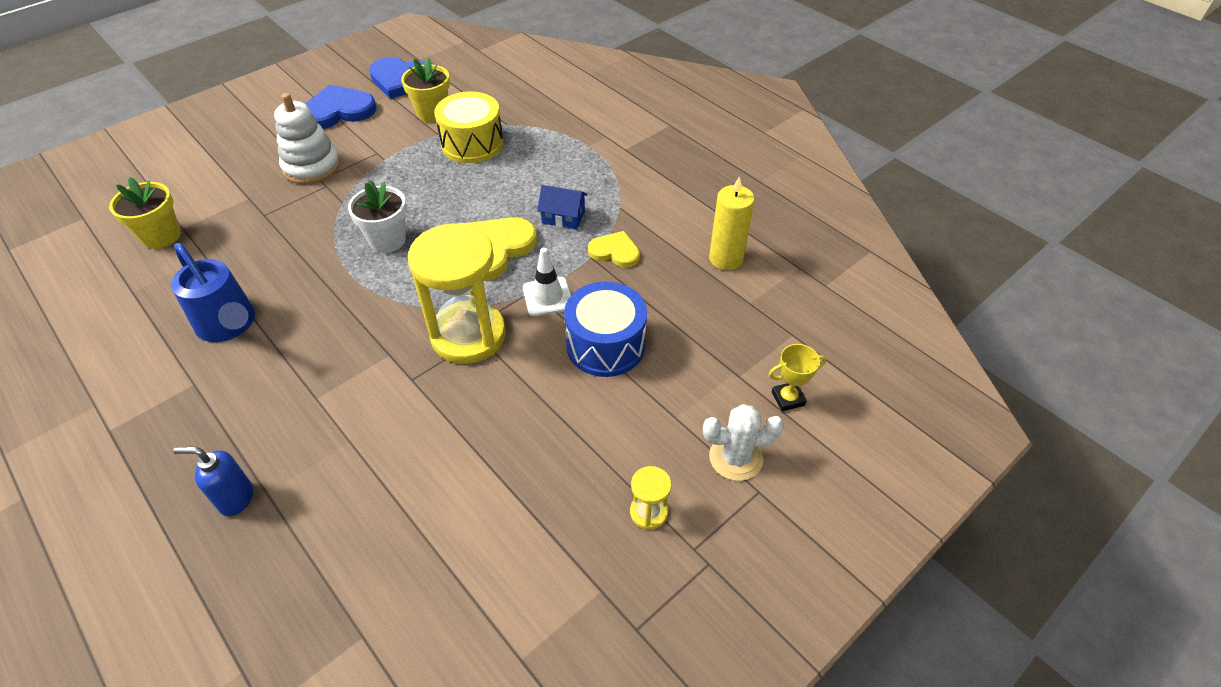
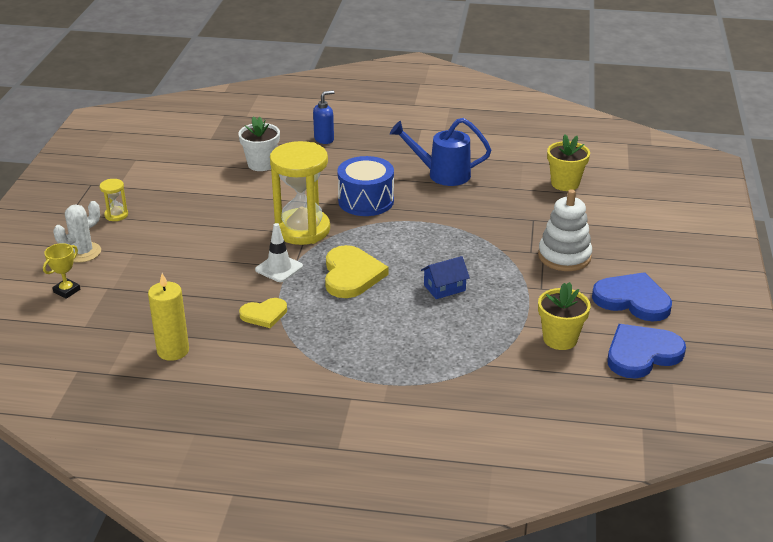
camera: 140 degrees right, 15 degrees down
blue heart [305,85,377,129] -> blue heart turned 90 degrees counterclockwise [592,272,672,322]
white flower pot [348,180,407,253] -> white flower pot moved to [238,117,280,171]
yellow drum [434,91,504,163] -> none
blue house [537,185,588,230] -> blue house moved to [421,256,470,299]
blue drum [564,282,647,377] -> blue drum moved to [337,156,394,216]

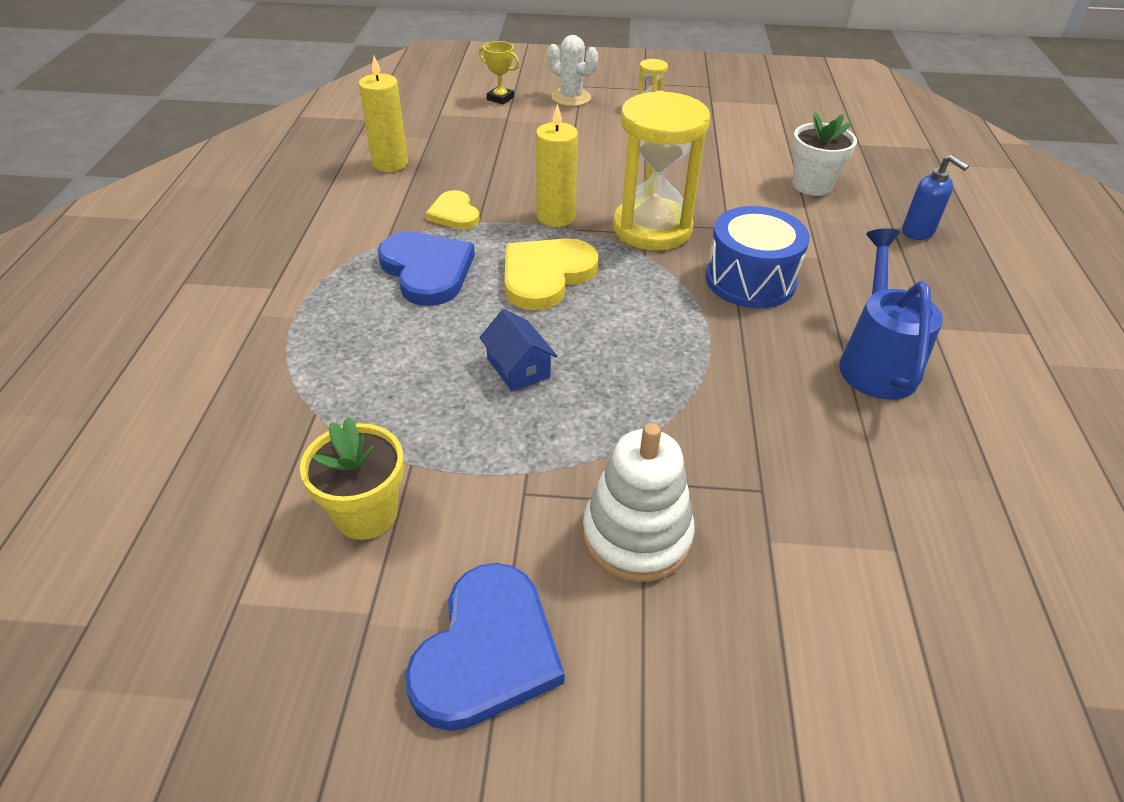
camera: 85 degrees right, 10 degrees up
white traffic cone [255,223,303,282] -> yellow candle [536,104,578,227]
yellow heart [325,245,389,298] -> yellow heart turned 135 degrees clockwise [504,238,599,310]
yellow flower pot [547,134,590,191] -> none
blue heart [607,324,686,379] -> blue heart moved to [377,232,475,306]

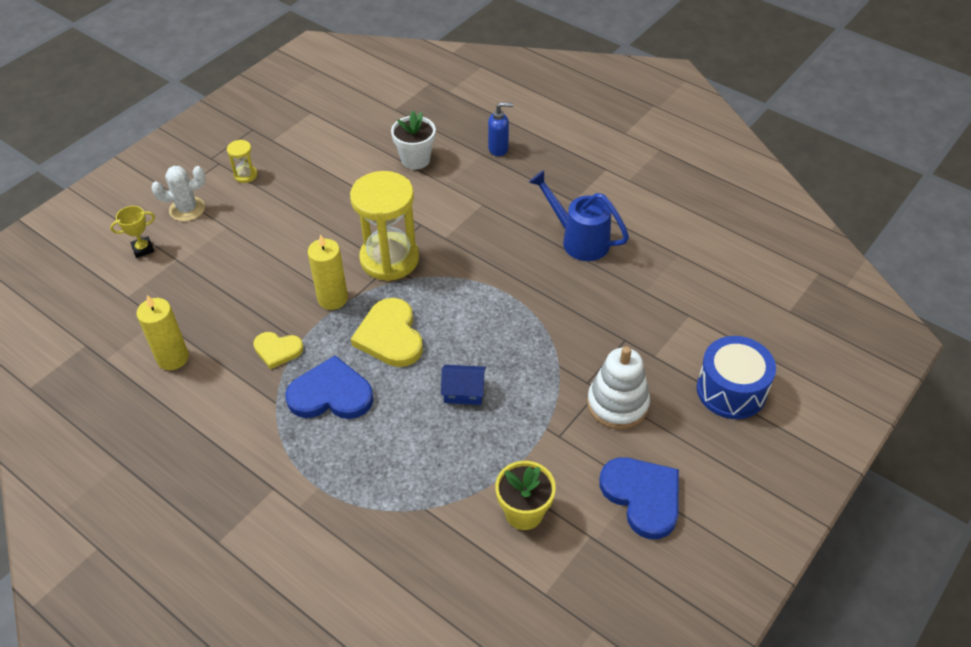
camera: 55 degrees left, 5 degrees up
blue drum [706,206,810,308] -> blue drum moved to [697,336,776,419]

